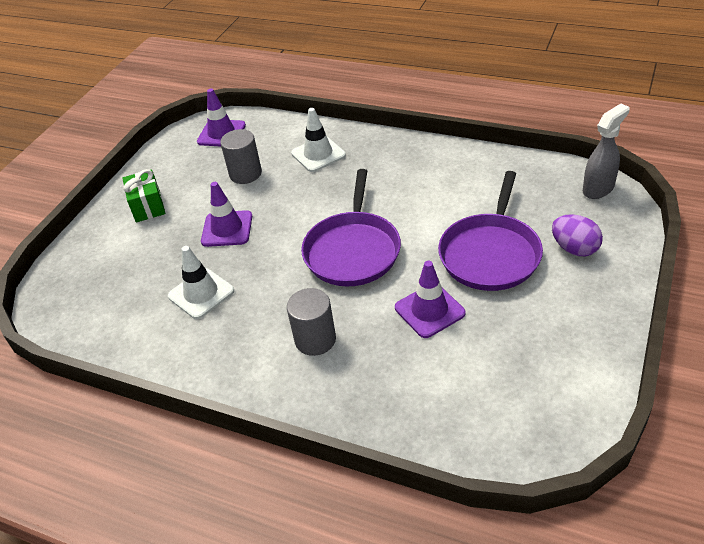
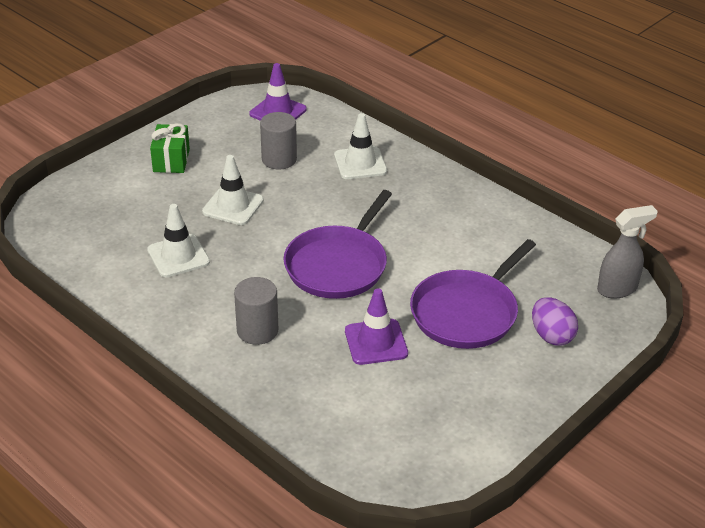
camera: 15 degrees right, 5 degrees down
purple traffic cone [201,182,252,247] -> white traffic cone [202,155,264,225]

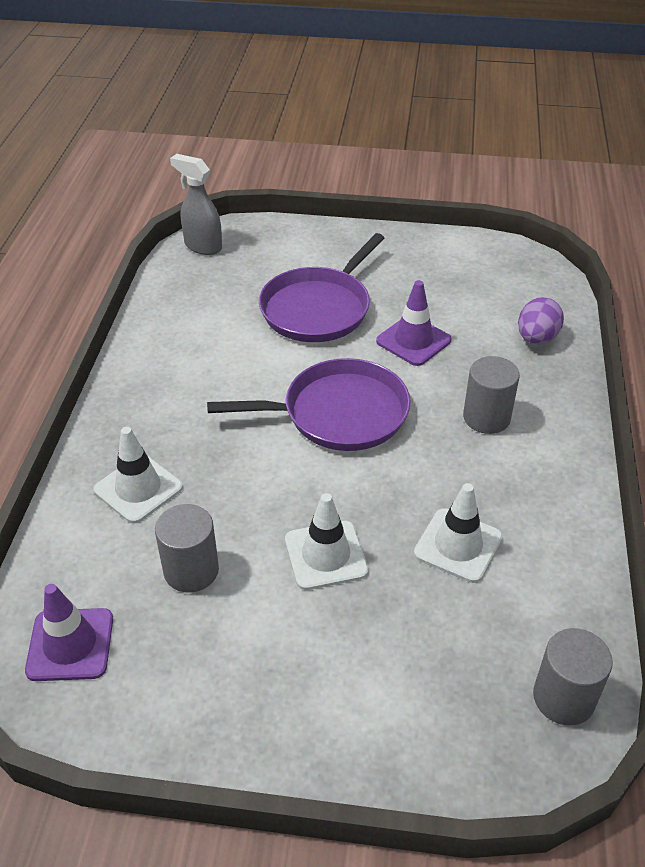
camera: 125 degrees left, 5 degrees up
green gift [150,123,190,173] -> none
purple pan [410,239,536,349] -> purple pan turned 120 degrees clockwise [259,233,384,342]
purple egg [532,297,578,345] -> purple egg moved to [518,297,564,344]
none -> grey cylinder [533,628,613,726]

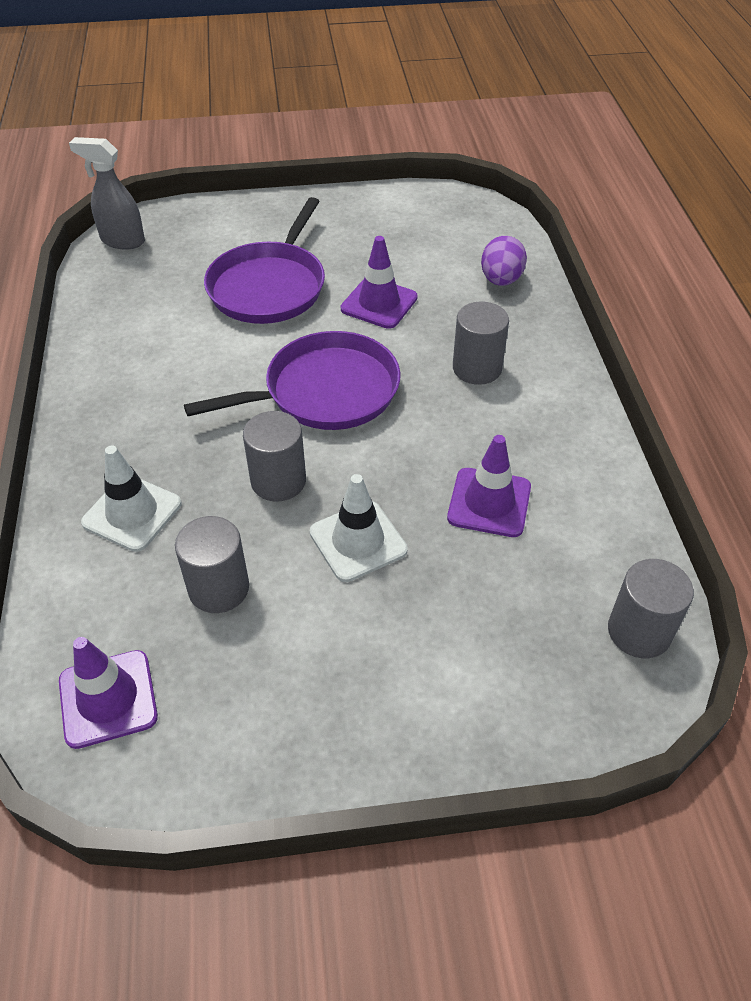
camera: 15 degrees left, 5 degrees up
white traffic cone [414,483,503,583] -> purple traffic cone [447,435,531,537]
none -> grey cylinder [243,411,306,502]

